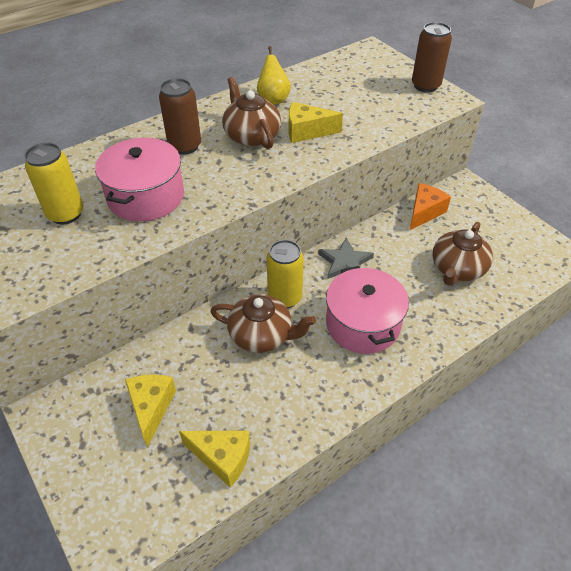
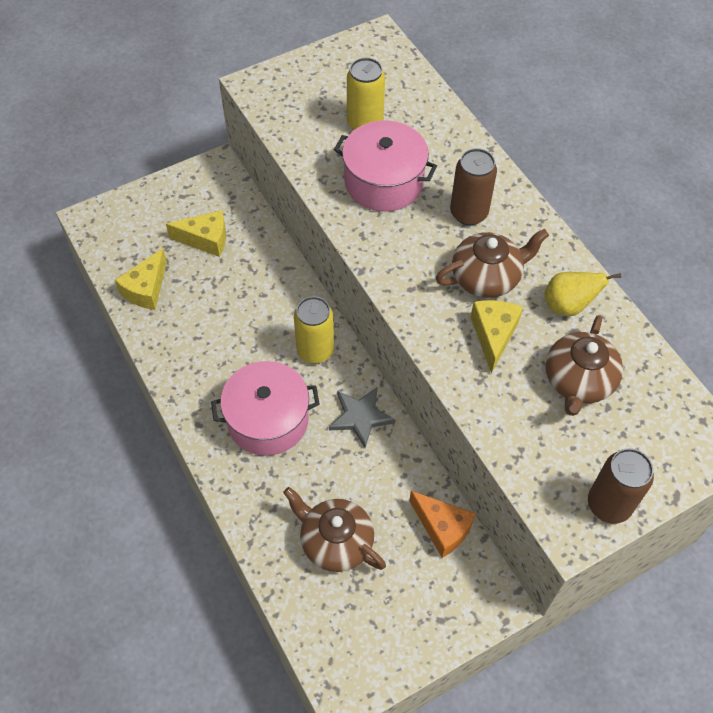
camera: 95 degrees right, 10 degrees up
brown teapot [210,294,316,353] -> brown teapot moved to [545,315,623,416]

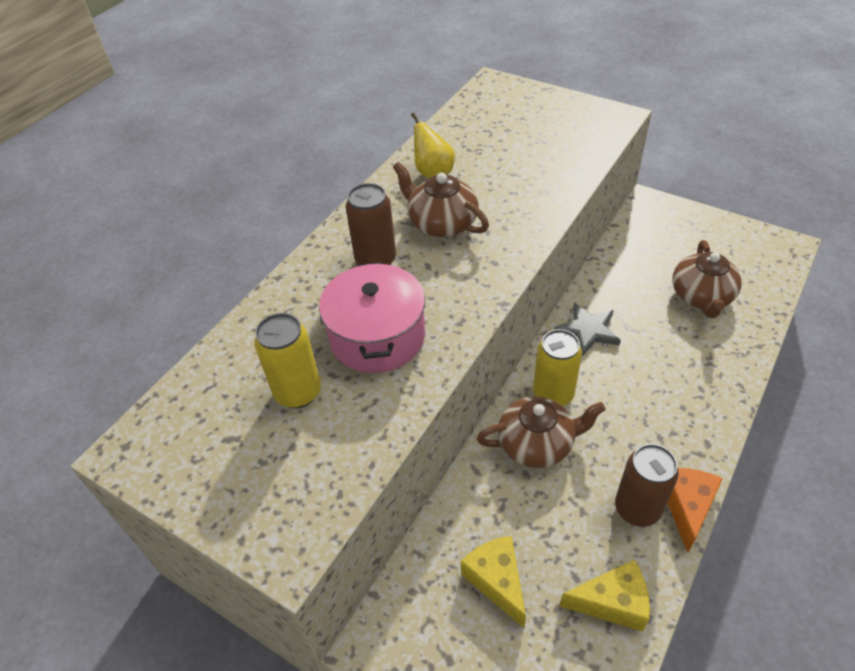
camera: 115 degrees left, 10 degrees down
pink pot [211,361,319,456] -> none
orange cheese [409,491,476,558] -> orange cheese moved to [667,468,723,553]
yellow cheese [471,300,523,374] -> none
brown teapot [545,315,623,416] -> brown teapot moved to [477,396,606,468]
brown can [588,448,654,524] -> brown can moved to [615,444,679,527]

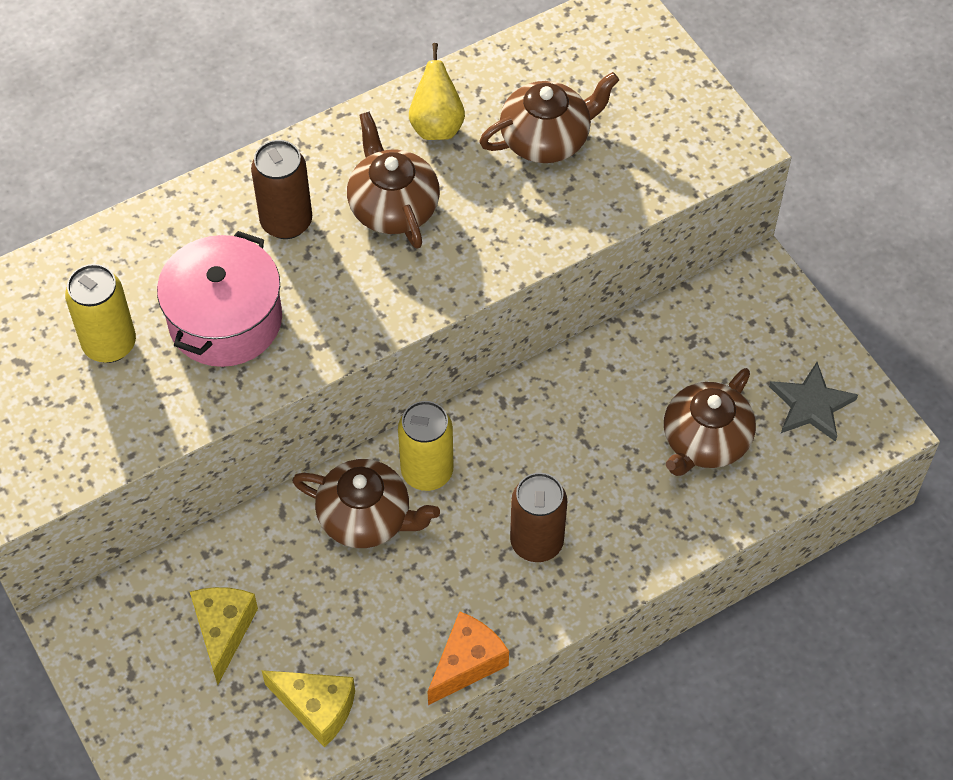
camera: 25 degrees right, 10 degrees up
grey star [554,303,621,356] -> grey star moved to [769,362,858,442]
brown can [615,444,679,527] -> brown can moved to [510,472,567,562]
none -> brown teapot [479,72,619,163]

